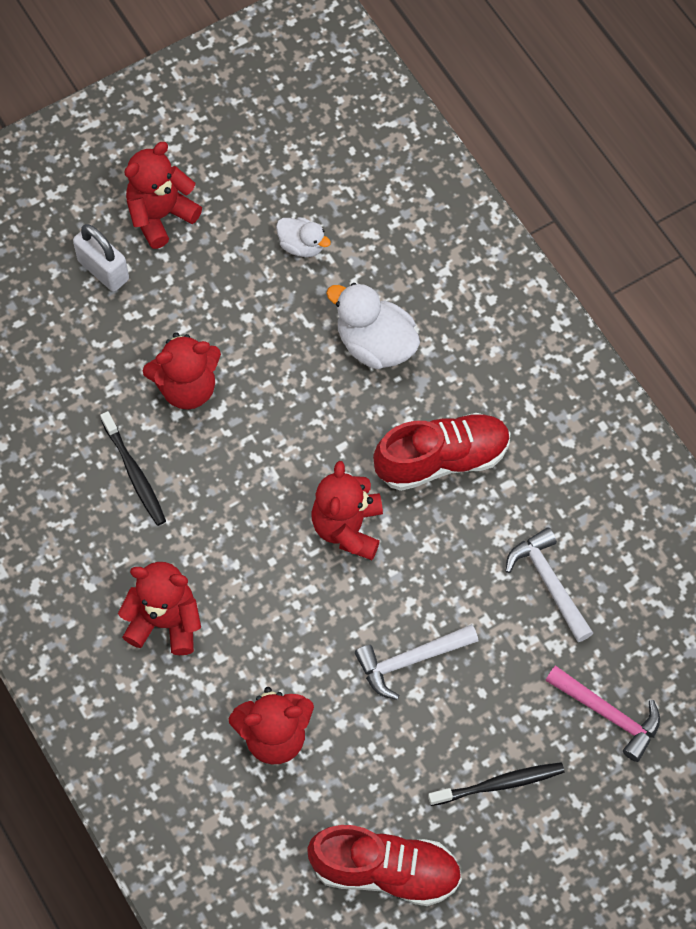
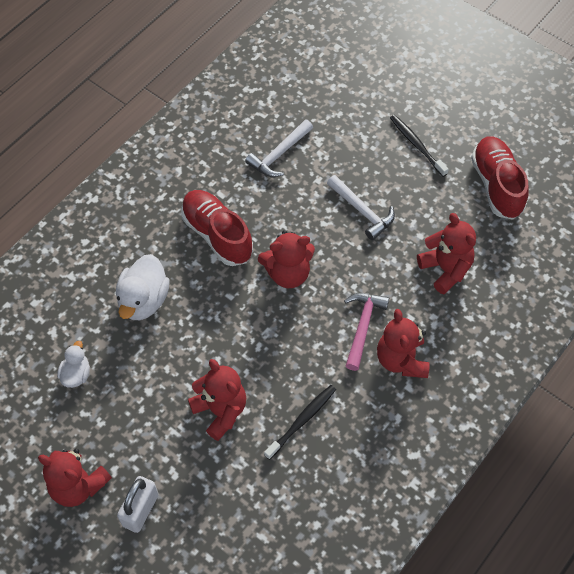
camera: 110 degrees left, 5 degrees down
pink hammer [545,665,660,762] -> pink hammer moved to [344,293,389,371]

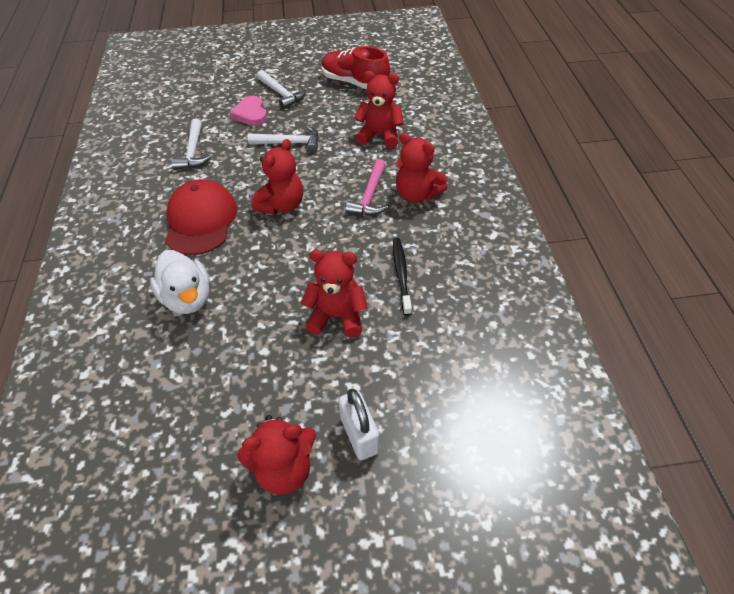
camera: 45 degrees left, 10 degrees down
white duck [57,341,90,388] -> none
red shoe [181,190,253,266] -> red cap [165,179,237,255]
pink hammer [344,293,389,371] -> pink hammer turned 135 degrees counterclockwise [345,159,388,216]
black toothbrush [390,115,449,177] -> white hammer [257,70,306,110]
none -> pink heart [230,96,267,126]

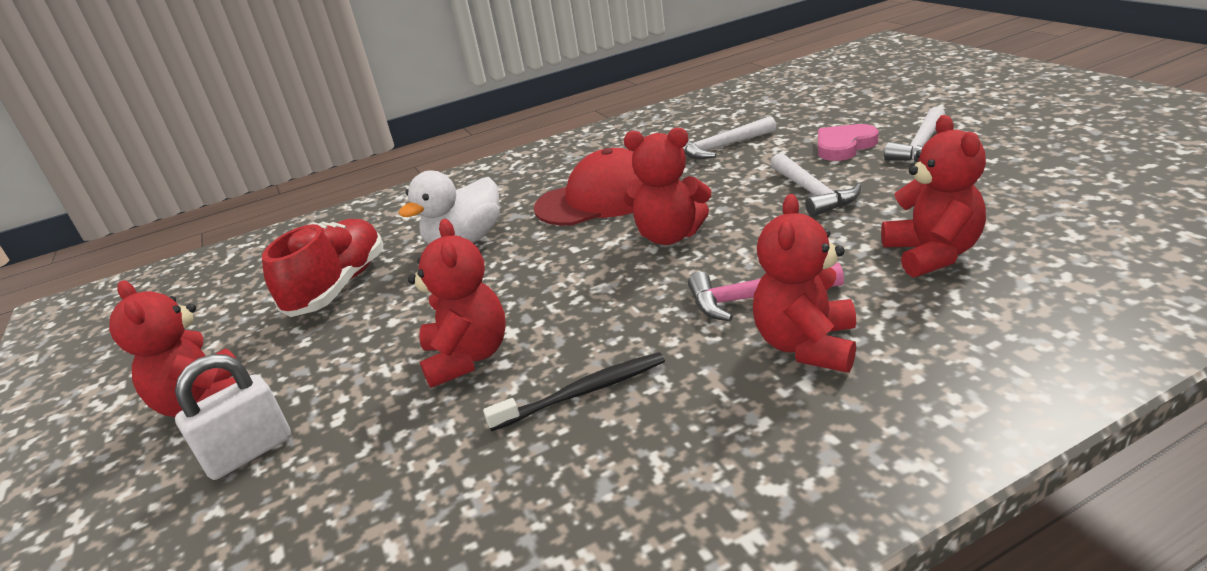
camera: 75 degrees right, 20 degrees down
red shoe [322,46,390,89] -> red shoe moved to [262,219,383,317]

